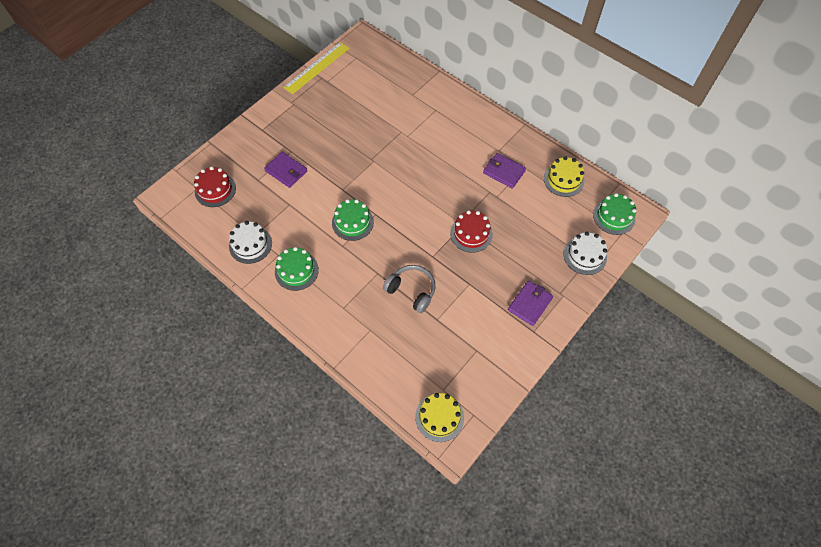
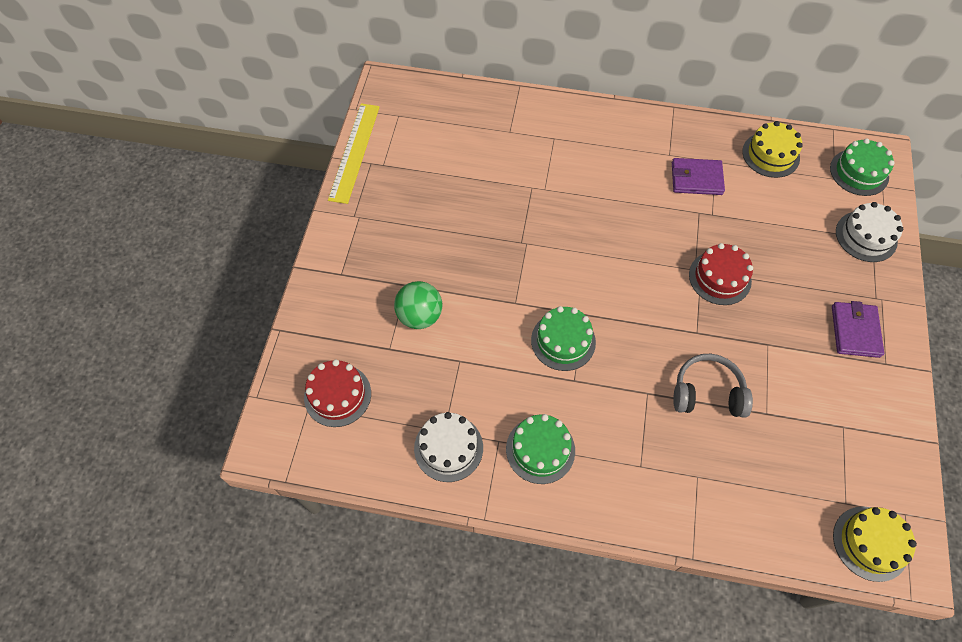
camera: 30 degrees left, 0 degrees up
purple wallet [264,152,307,188] -> green ball [394,281,442,329]

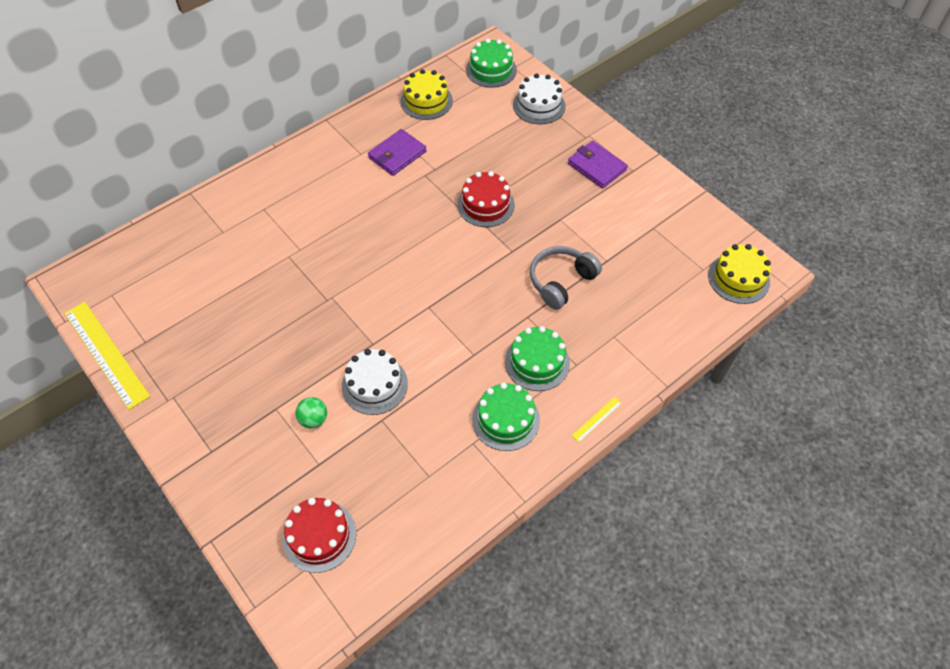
camera: 50 degrees left, 5 degrees down
green ball [394,281,442,329] -> green ball [295,397,327,428], size x0.62
white cake [414,412,483,482] -> white cake moved to [342,349,408,415]
green cake [531,306,596,371] -> green cake moved to [505,326,570,391]
none -> yellow ruler [572,397,622,443]

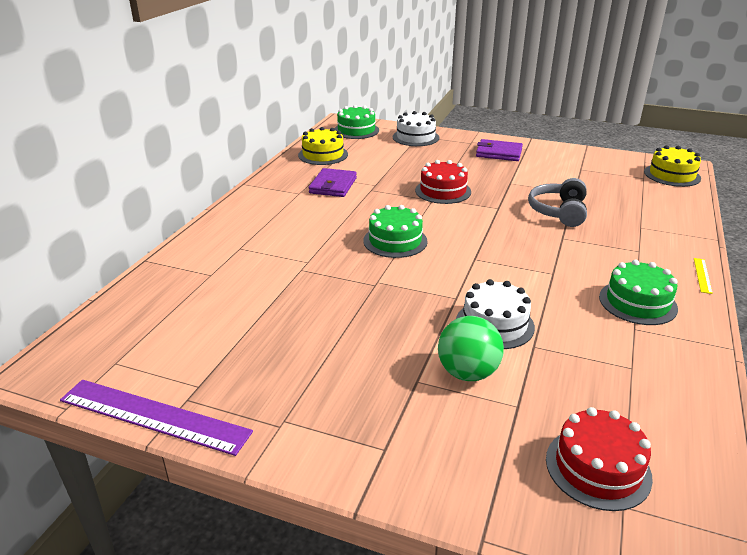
camera: 30 degrees left, 25 degrees down
yellow ruler [64,302,150,410] -> purple ruler [60,380,253,456]
green ball [295,397,327,428] -> green ball [438,316,504,381], size x1.62
green cake [505,326,570,391] -> green cake moved to [363,205,428,258]

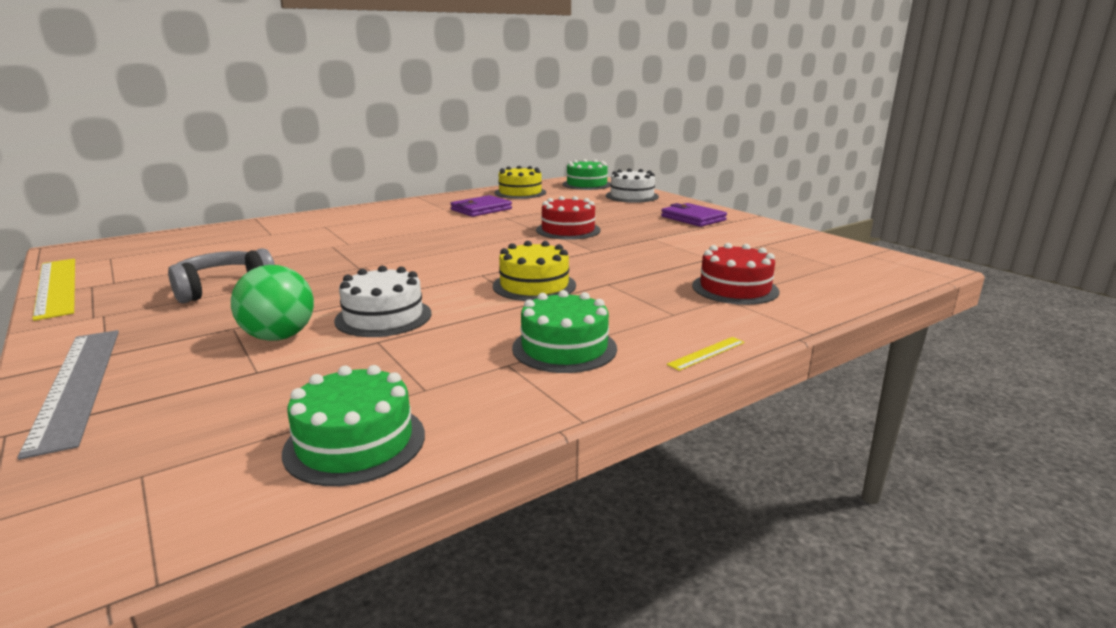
camera: 35 degrees right, 10 degrees down
purple ruler [60,380,253,456] -> yellow ruler [32,259,75,321]
green cake [363,205,428,258] -> green cake moved to [282,365,425,486]
grey headphones [528,178,587,227] -> grey headphones moved to [168,248,275,303]
red cake [546,407,653,511] -> red cake moved to [692,243,779,305]
yellow cake [644,145,701,187] -> yellow cake moved to [493,241,576,301]
none -> grey ruler [17,330,119,460]

